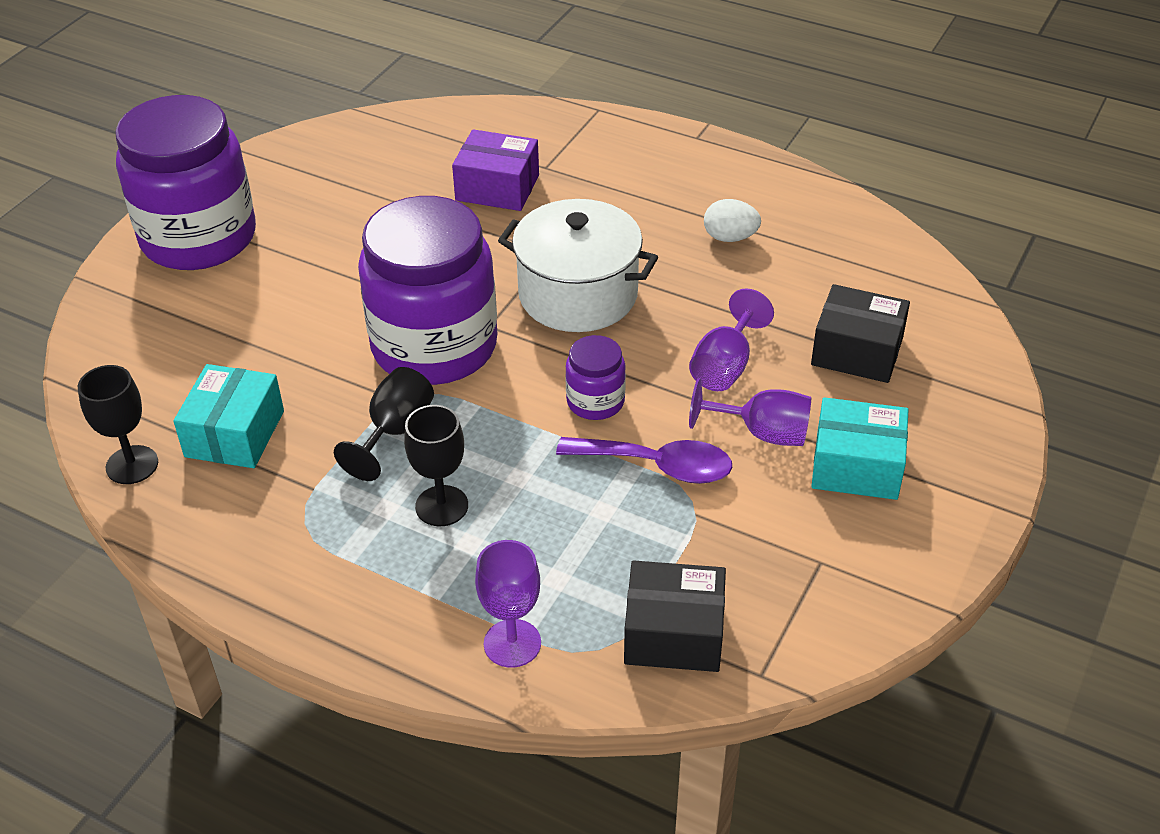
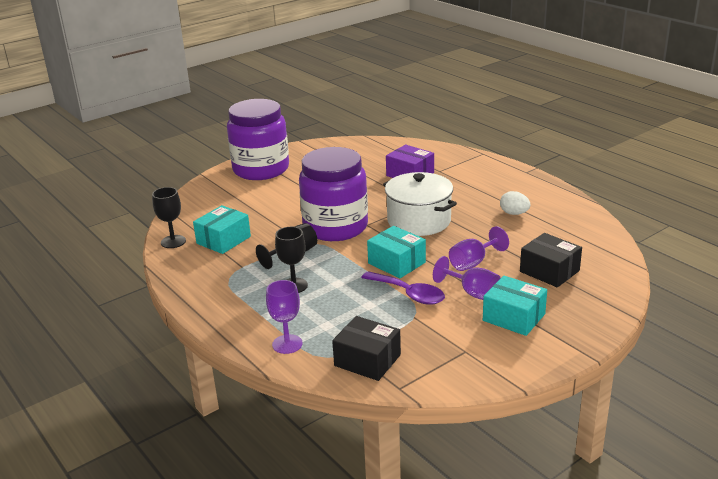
camera: 25 degrees right, 15 degrees down
purple jar [565,335,626,420] -> turquoise box [367,226,426,278]

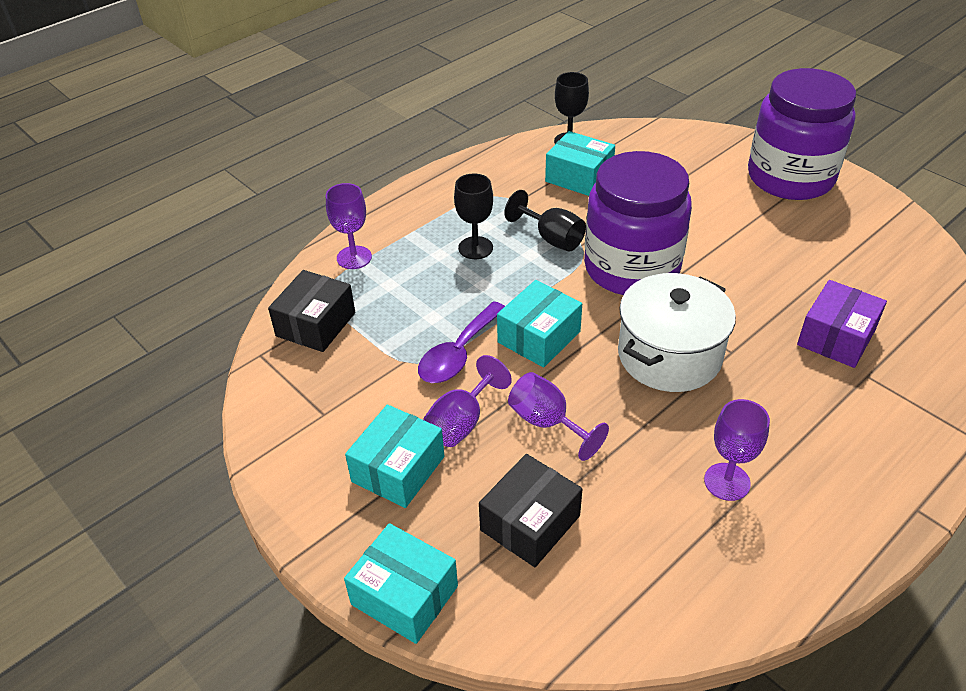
camera: 85 degrees right, 15 degrees up
white egg [500,191,530,215] -> purple goblet [704,399,770,501]
none -> turquoise box [344,523,458,644]

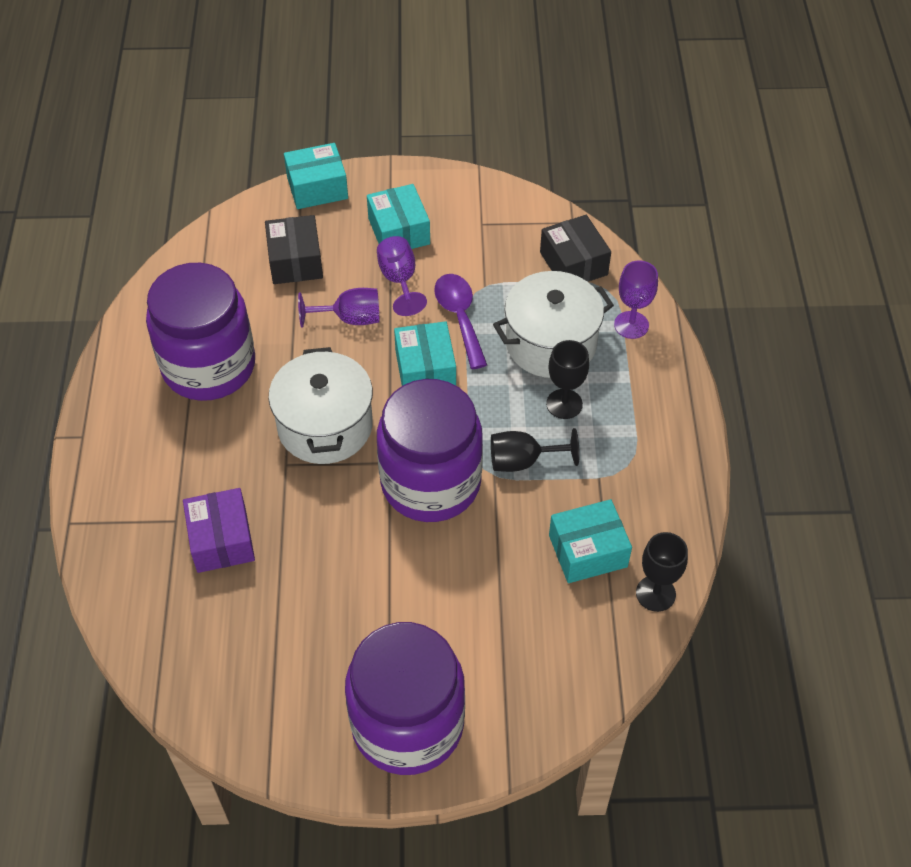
camera: 130 degrees right, 10 degrees up
purple goblet [704,399,770,501] -> purple jar [146,263,255,401]
none -> white pot [493,271,614,378]

